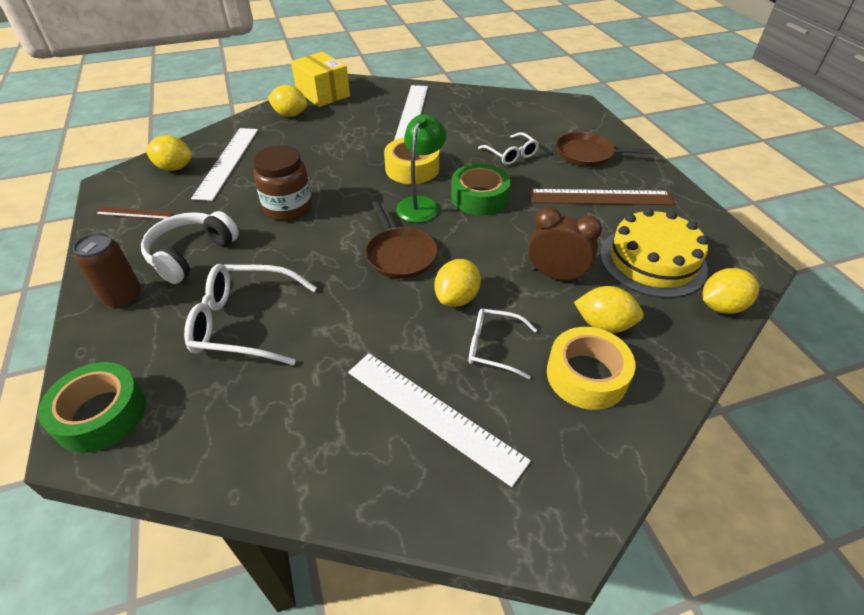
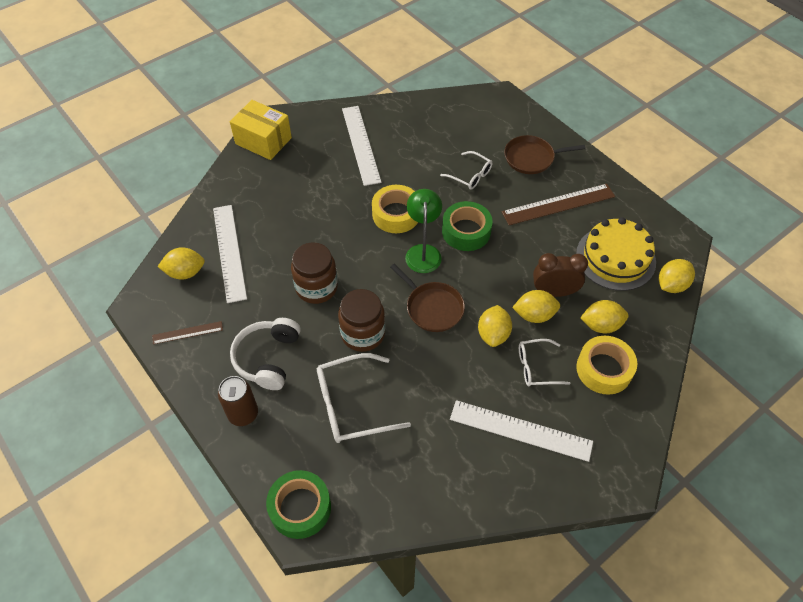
camera: 20 degrees left, 10 degrees up
yellow lemon [268,85,307,117] -> yellow lemon moved to [512,290,560,323]
none -> brown jar [338,289,385,352]

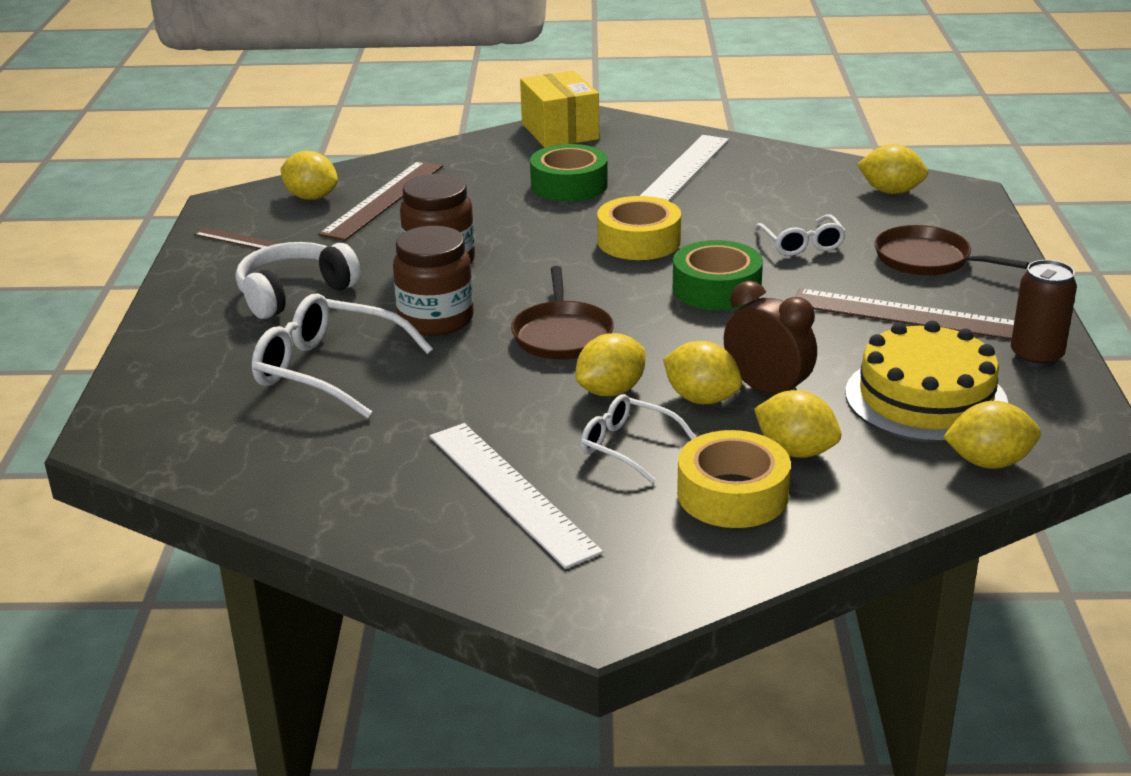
camera: 40 degrees right, 25 degrees down
white ruler [213,205,247,303] -> brown ruler [318,161,443,241]
brown can [218,376,258,426] -> brown can moved to [1011,260,1077,368]
green tape [266,470,331,539] -> green tape moved to [530,144,608,202]
green lamp [405,189,442,273] -> none
none -> yellow lemon [857,144,928,194]

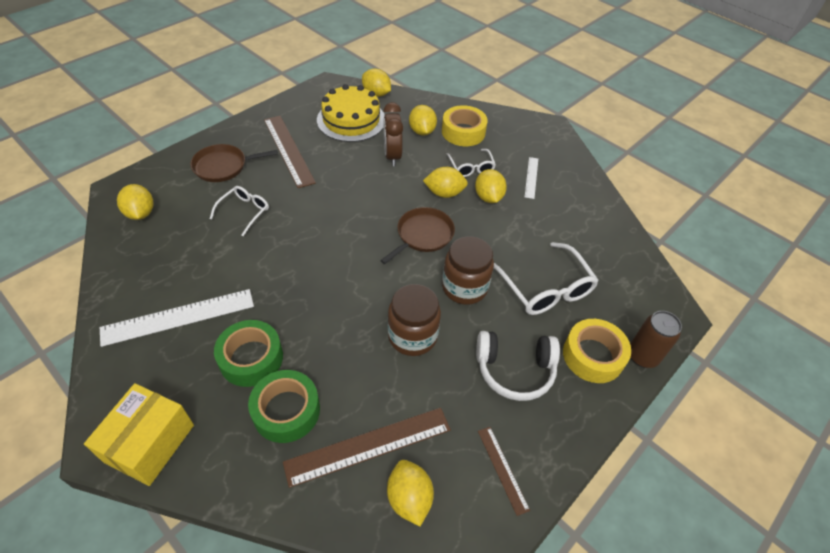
camera: 140 degrees left, 20 degrees up
white ruler [430,423,603,569] -> white ruler [525,157,538,199], size x0.53
yellow tape [597,196,681,260] -> yellow tape moved to [563,319,631,383]
yellow lemon [663,341,742,404] -> yellow lemon moved to [475,169,507,203]
green tape [673,240,763,310] -> green tape moved to [248,370,320,443]
brown pan [875,225,1029,276] -> brown pan turned 90 degrees clockwise [190,144,278,182]
brown can [1011,260,1077,368] -> brown can moved to [630,311,682,368]

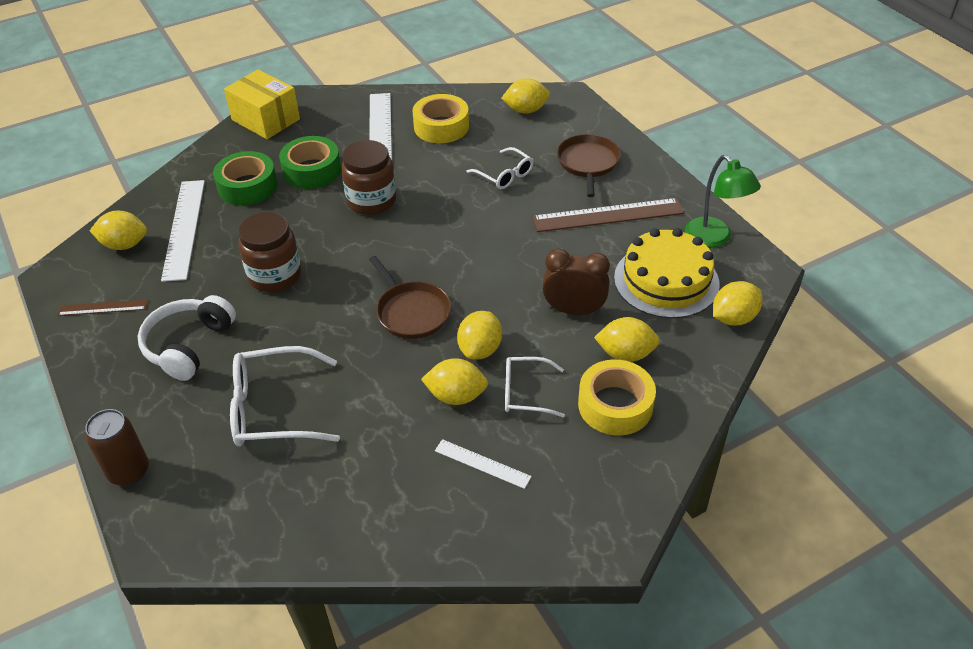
camera: 110 degrees right, 5 degrees down
brown ruler [283,408,451,488] -> white ruler [161,180,205,282]
brown jar [442,236,494,305] -> brown jar moved to [341,140,396,215]
yellow tape [563,319,631,383] -> yellow tape moved to [413,94,469,143]
none -> green lamp [685,155,761,247]

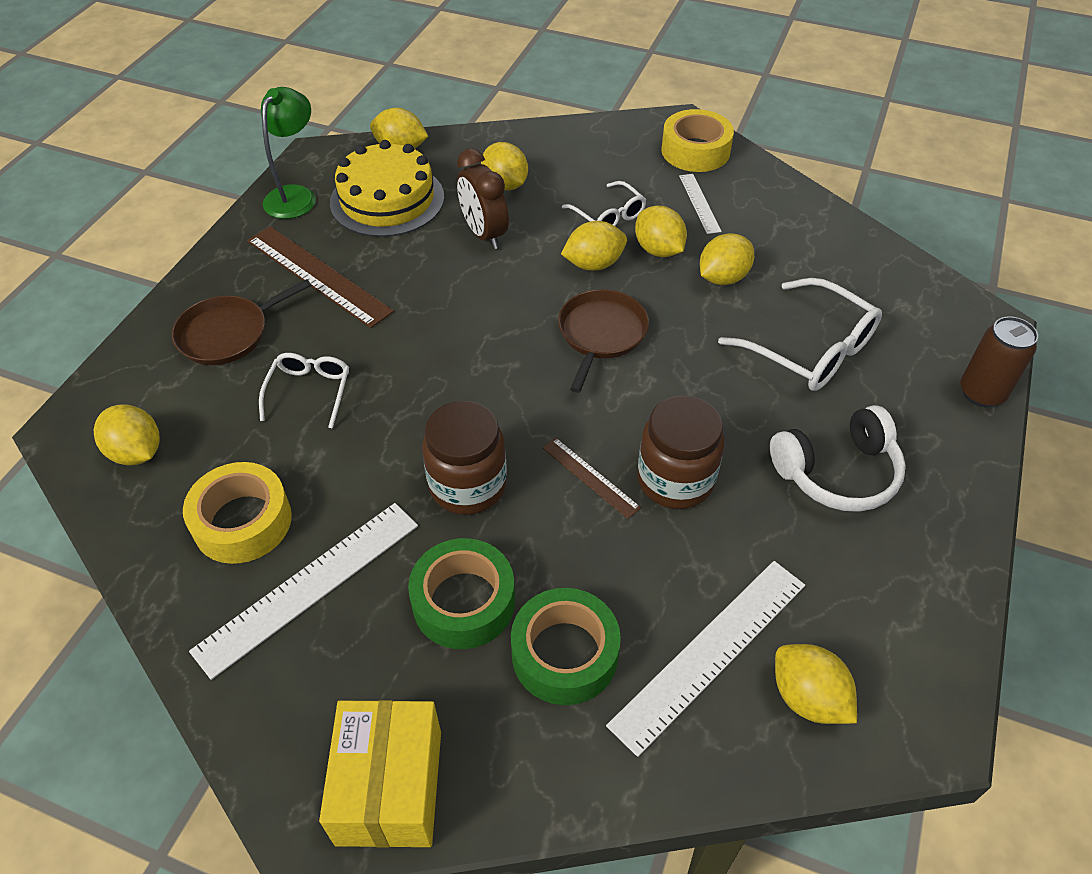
camera: 130 degrees left, 5 degrees up
brown ruler [57,299,148,316] -> brown ruler moved to [542,437,641,519]
yellow tape [578,360,656,435] -> yellow tape moved to [661,109,734,172]
none -> yellow lemon [700,233,754,285]

